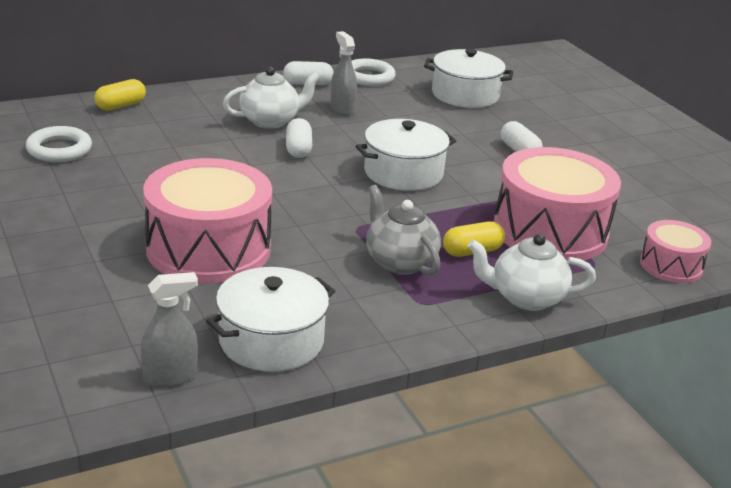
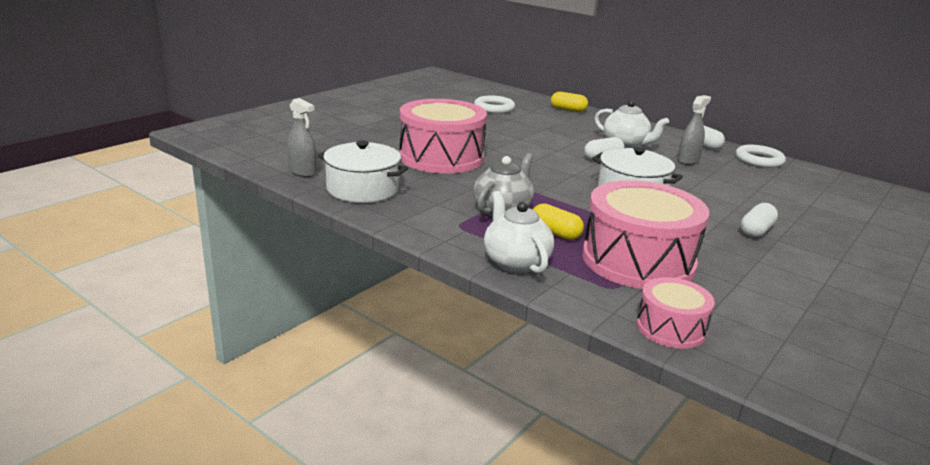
camera: 65 degrees right, 5 degrees down
white pot [424,49,513,108] -> none

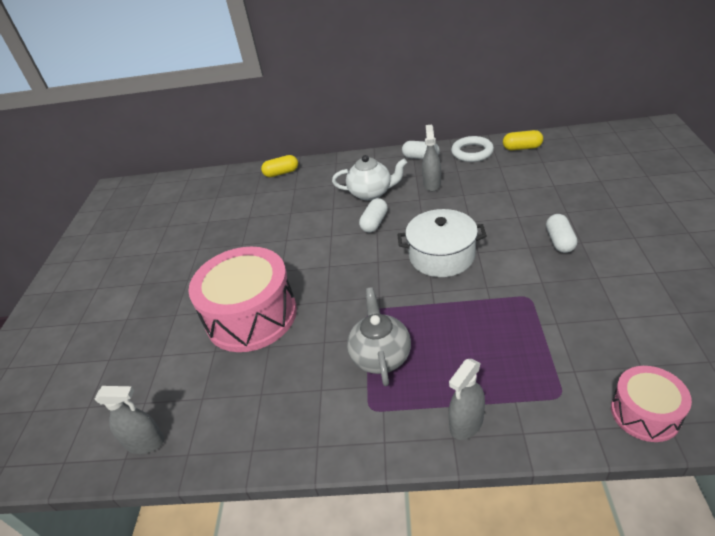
camera: 30 degrees left, 15 degrees up
white pot [318,141,408,203] -> none
white ring [474,96,515,114] -> none
white teapot [484,191,554,274] -> grey spray bottle [449,359,485,440]
yellow capsule [533,203,584,240] -> yellow capsule moved to [503,130,543,150]
pink drum [582,180,710,289] -> none

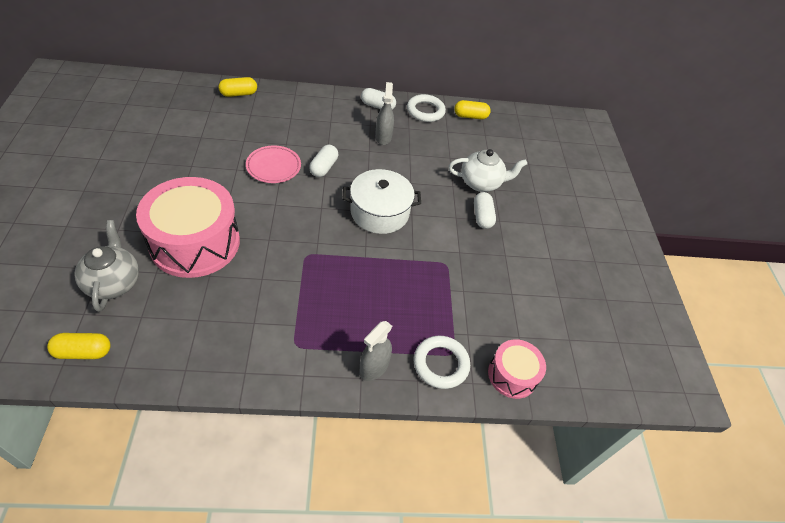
camera: 15 degrees left, 10 degrees up
grey spray bottle [95,386,164,454] -> yellow capsule [47,333,111,359]
white teapot [332,155,407,201] -> white teapot moved to [449,149,527,192]
grey teapot [347,287,411,386] -> grey teapot moved to [74,220,139,312]
none -> pink plate [246,145,301,183]
none -> white ring [414,336,470,389]

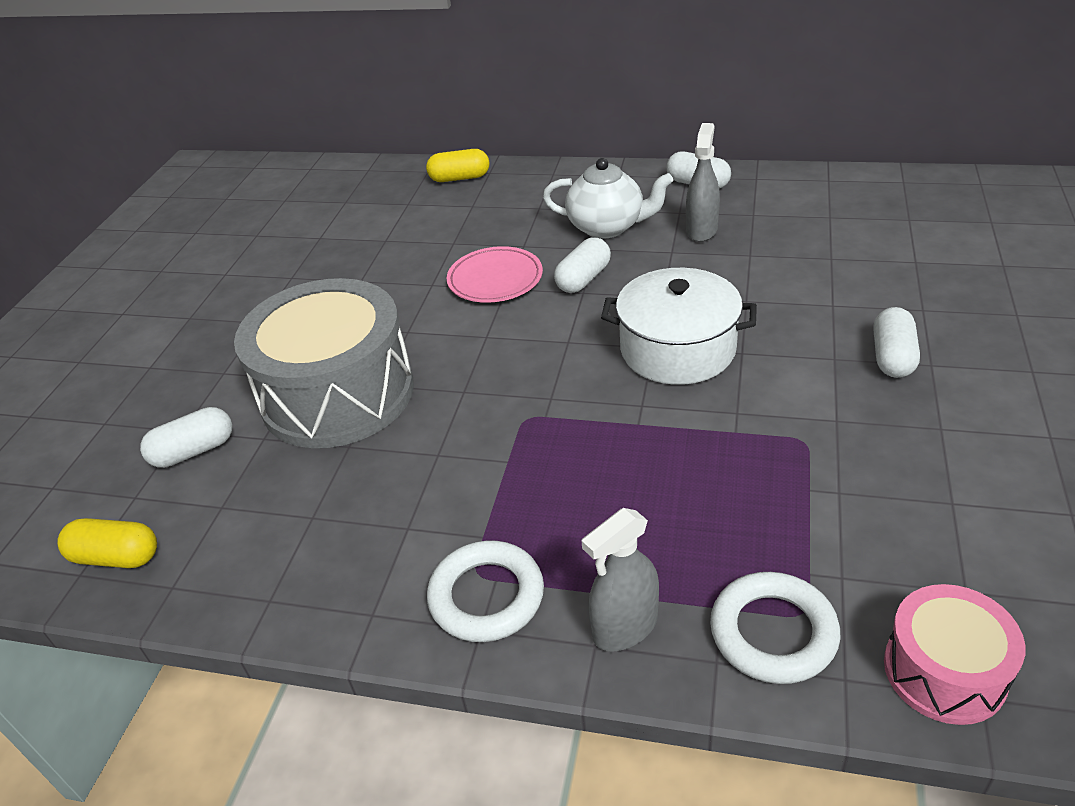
camera: 25 degrees right, 10 degrees down
grey teapot [74,220,139,312] -> white capsule [140,407,232,468]
pink drum [136,177,240,278] -> grey drum [234,278,414,448]
white ring [407,94,446,122] -> white ring moved to [427,541,544,642]
white teapot [449,149,527,192] -> white teapot moved to [543,158,673,239]
yellow capsule [454,100,491,119] -> none

